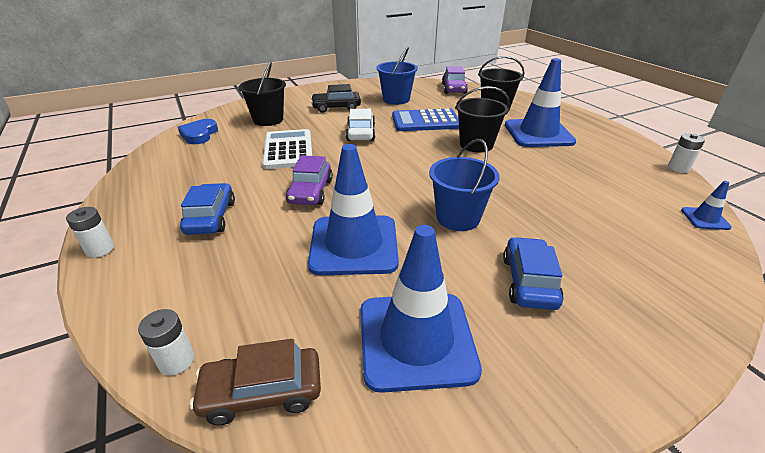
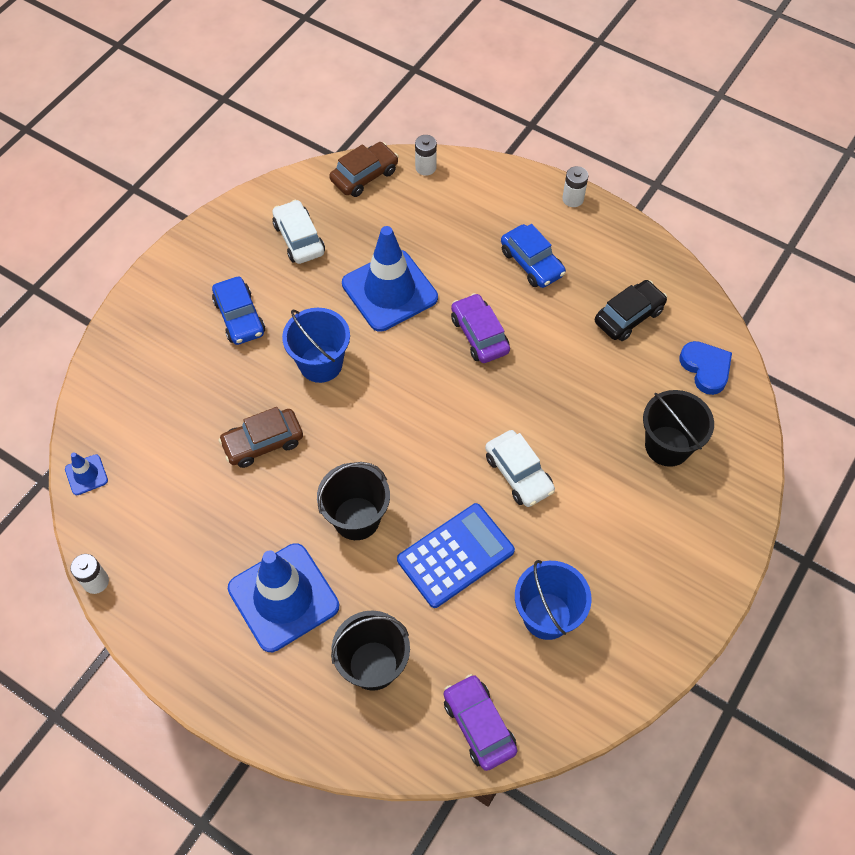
camera: 150 degrees right, 25 degrees up
white calculator [262,129,312,169] -> none
black car [311,84,361,113] -> black car moved to [595,280,667,341]
blue traffic cone [360,225,482,393] -> white car [272,200,325,264]
none -> brown car [218,407,303,468]

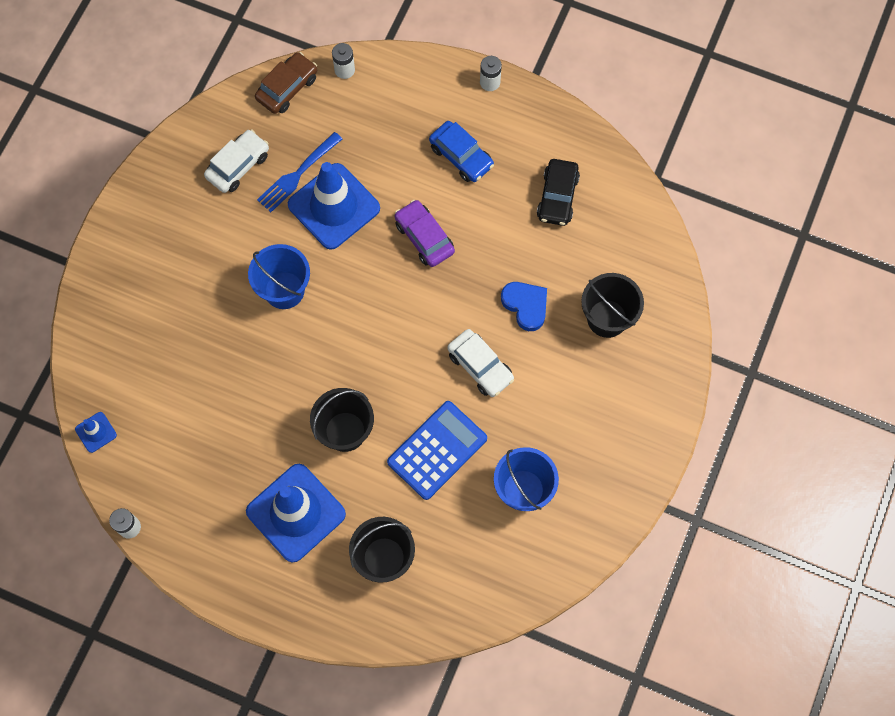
camera: 10 degrees left, 10 degrees up
blue car [212,277,265,345] -> none
brown car [218,407,303,468] -> none
white car [272,200,325,264] -> white car turned 75 degrees clockwise [204,130,269,193]
purple car [444,674,517,771] -> none
black car [595,280,667,341] -> black car turned 150 degrees clockwise [537,159,580,226]
blue heart [679,341,732,395] -> blue heart moved to [501,282,547,331]
none -> blue fork [257,132,342,212]

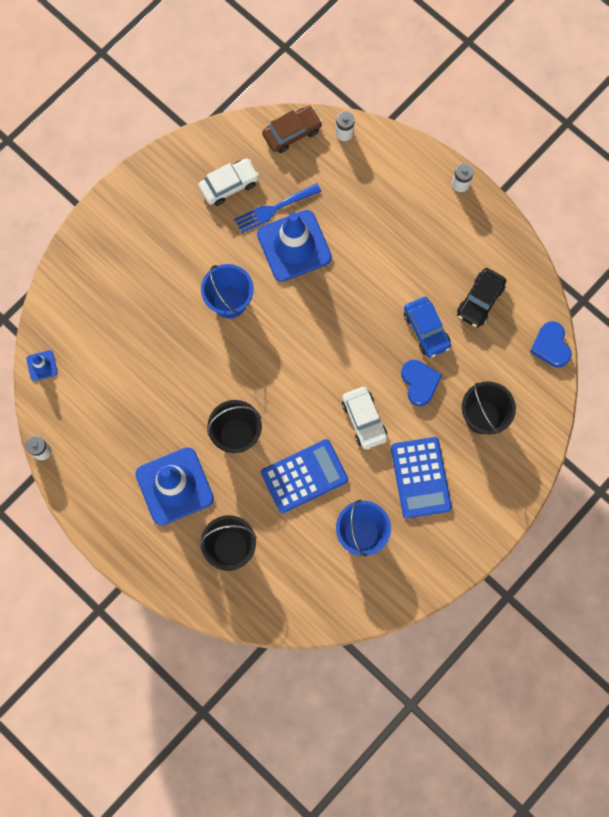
camera: 20 degrees right, 5 degrees up
purple car [395,200,455,267] -> none
blue car [429,121,494,182] -> blue car moved to [404,297,451,358]
none -> blue calculator [391,437,452,519]
none -> blue heart [530,321,572,368]

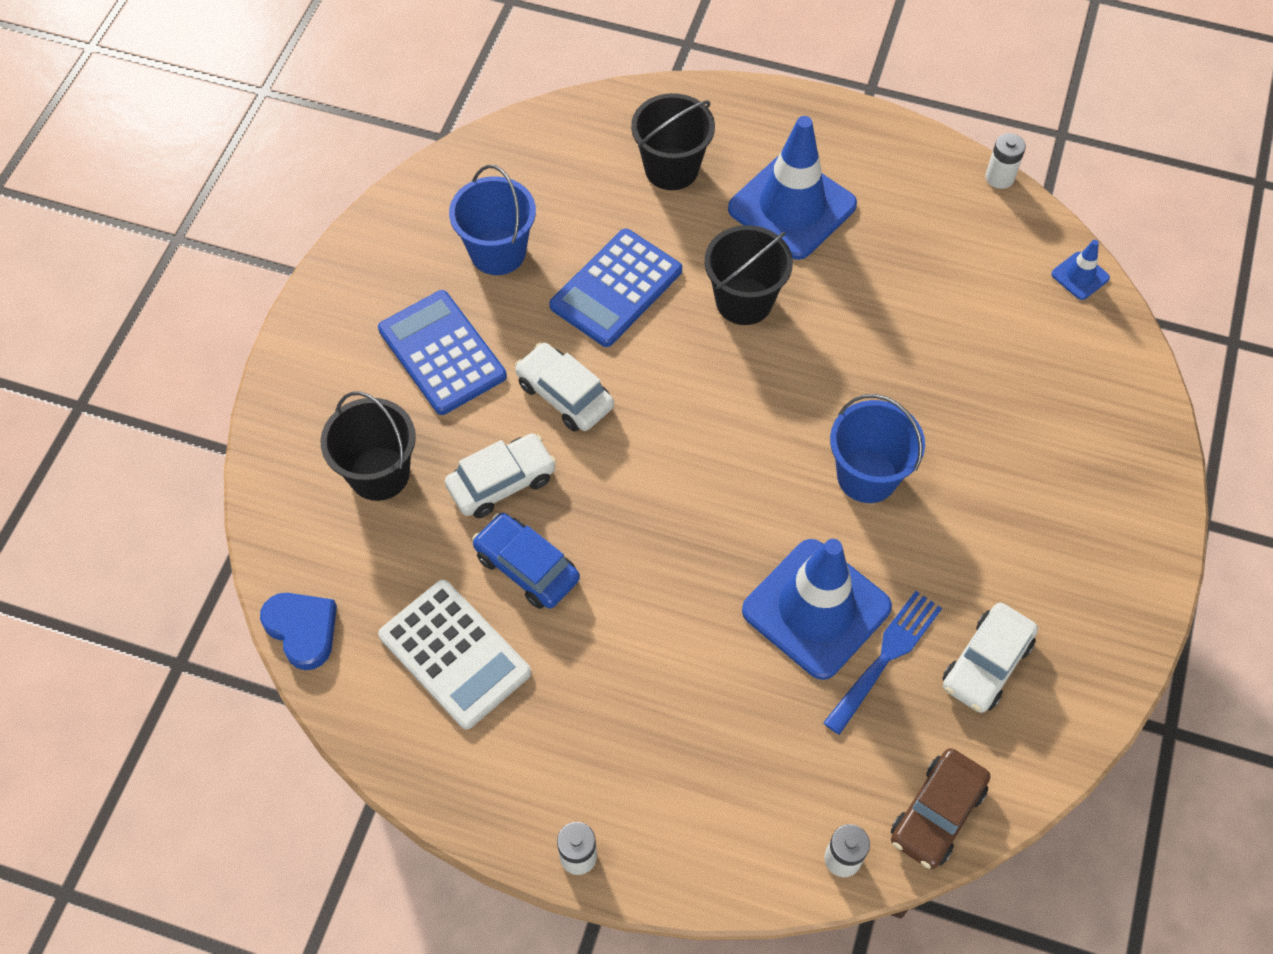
camera: 155 degrees right, 15 degrees down
blue heart [401,360,442,406] -> white car [445,433,556,518]
black car [457,268,506,328] -> white calculator [378,580,531,730]

